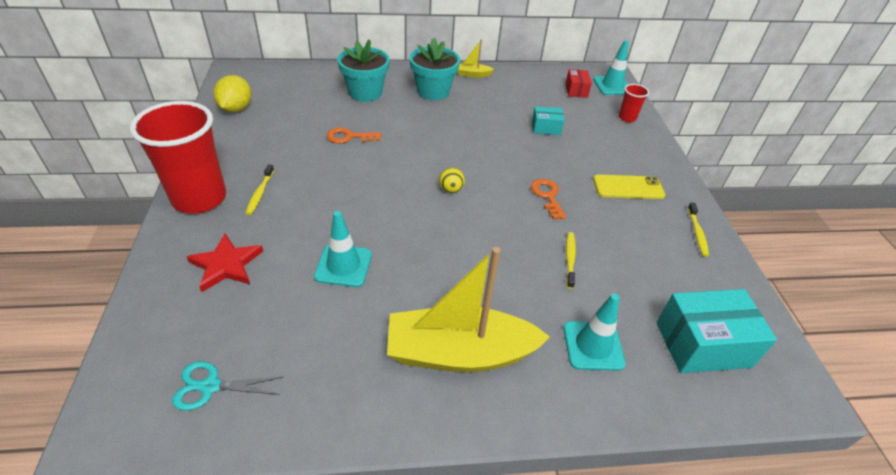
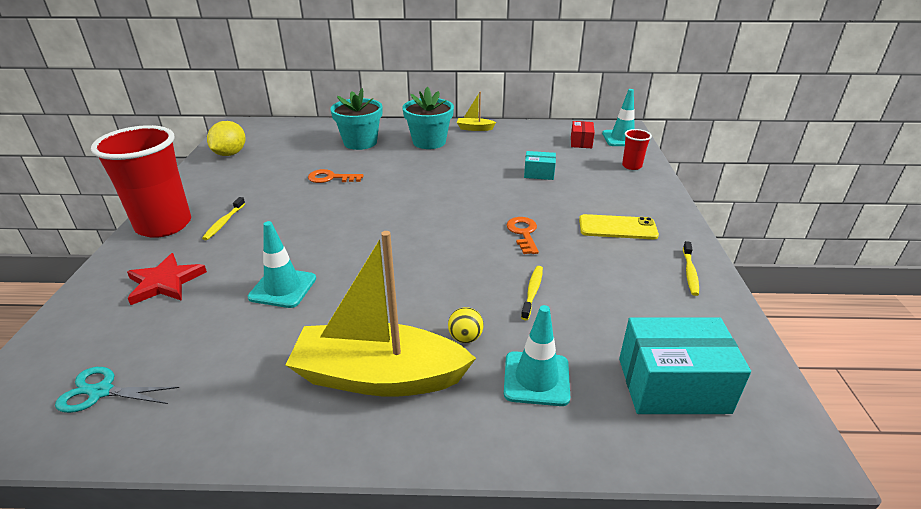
camera: 10 degrees right, 10 degrees down
yellow ball [439,168,465,193] -> yellow ball moved to [448,307,484,343]

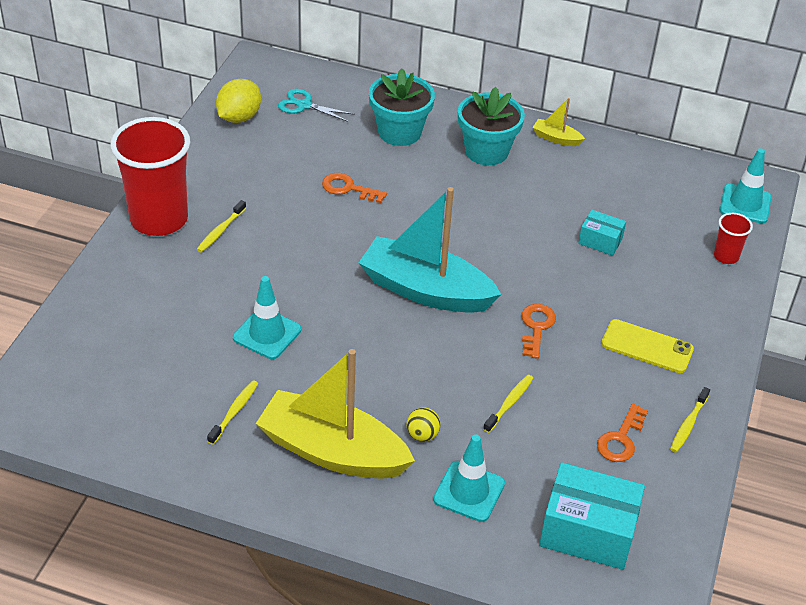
camera: 15 degrees right, 10 degrees up
turquoise scissors [55,367,179,413] -> turquoise scissors moved to [278,89,355,122]
red star [127,253,207,305] -> none
red box [571,121,595,148] -> none
none -> yellow toothbrush [207,380,258,445]
none -> turquoise boat [359,187,501,313]
none -> orange key [597,404,648,462]

